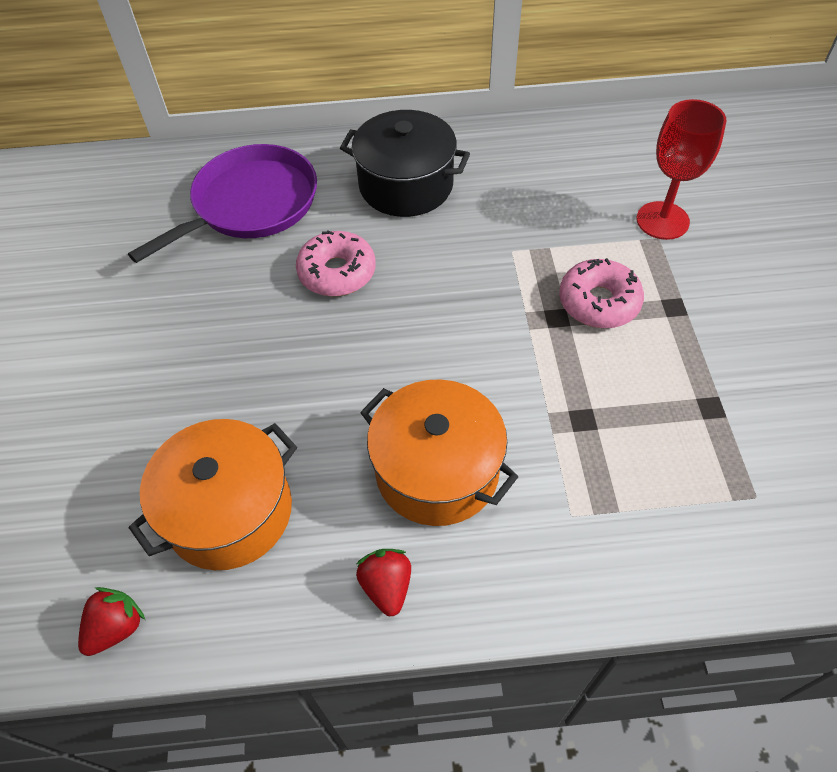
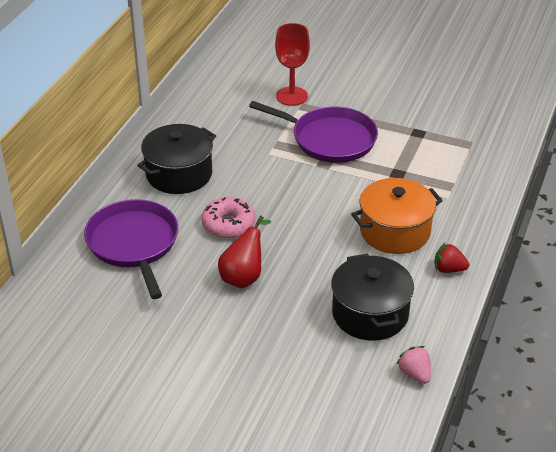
camera: 65 degrees left, 15 degrees down
red strawberry [78,587,145,656] -> pink strawberry [396,346,431,384]
orange pot [129,419,297,570] -> black pot [331,253,414,341]
pink donut [559,258,644,328] -> purple pan [249,101,378,163]
none -> red pear [218,216,271,288]

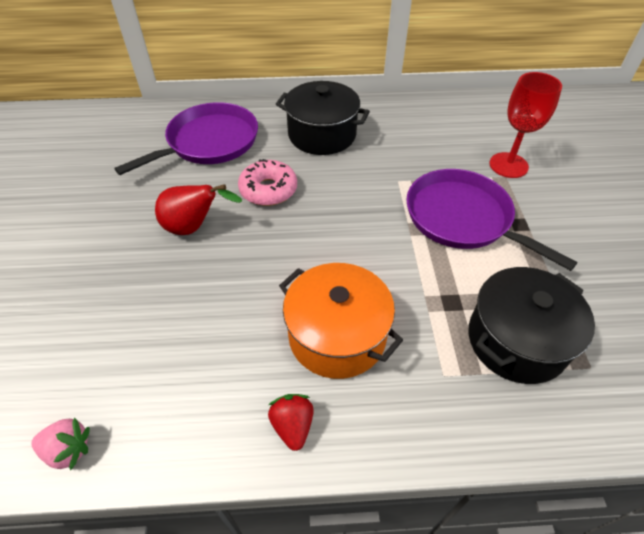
camera: 65 degrees right, 10 degrees up
purple pan [249,101,378,163] -> purple pan turned 135 degrees clockwise [406,169,578,271]
black pot [331,253,414,341] -> black pot moved to [468,267,595,384]
pink strawberry [396,346,431,384] -> pink strawberry turned 60 degrees clockwise [31,418,90,471]

